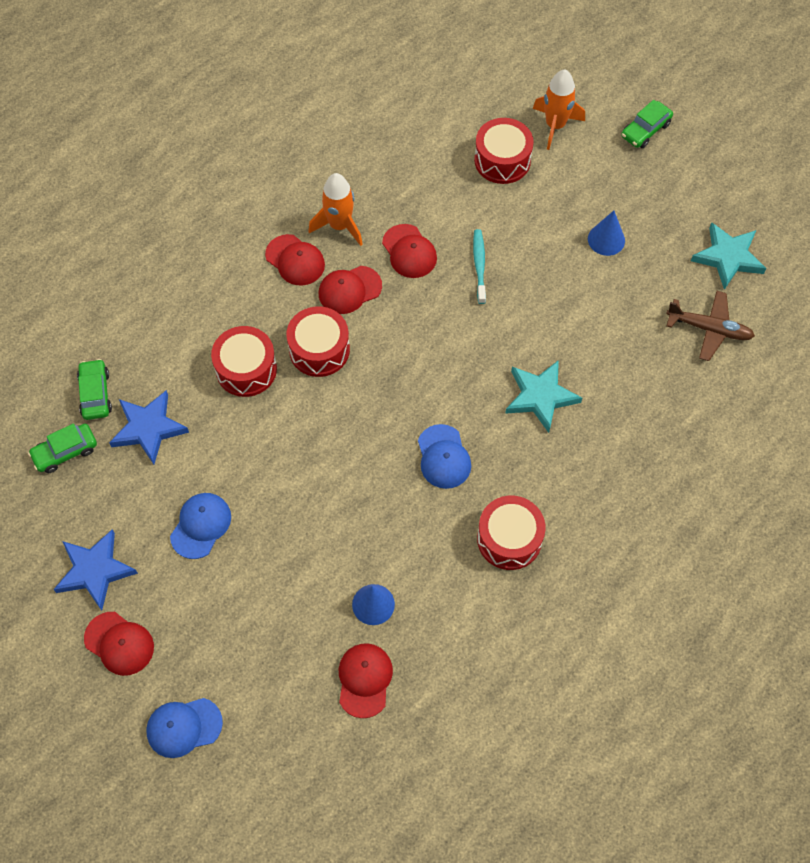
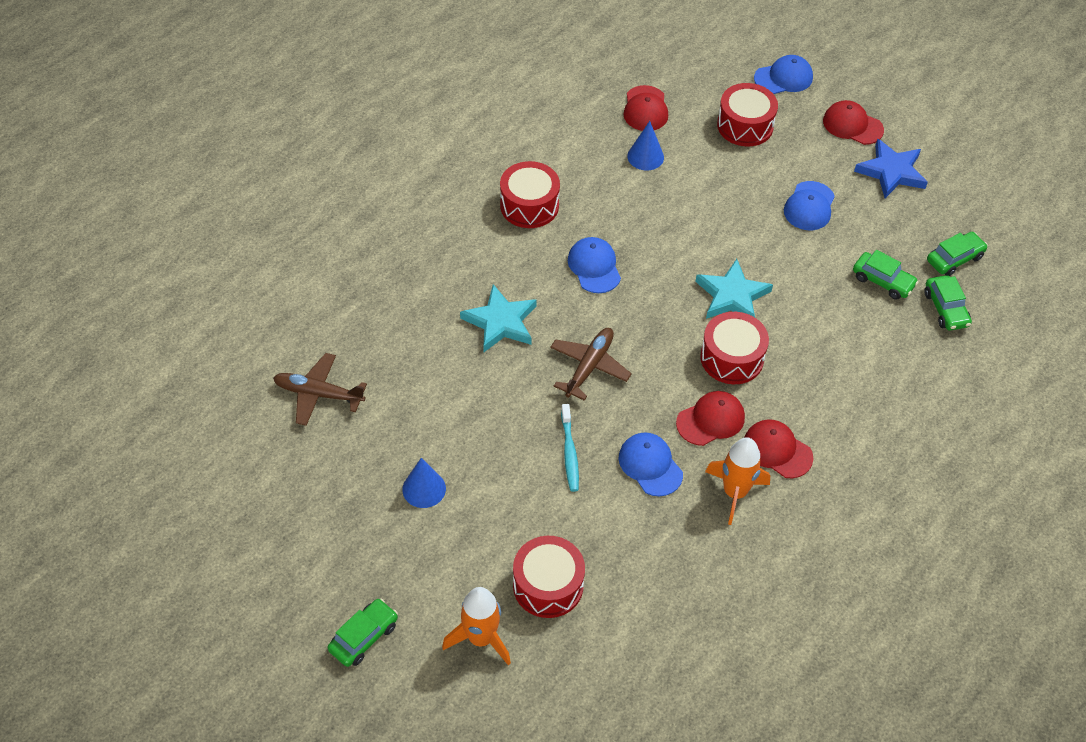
camera: 175 degrees right, 10 degrees down
blue star [109,390,189,464] -> green car [853,250,918,300]
red drum [211,326,277,397] -> red drum moved to [717,83,778,147]
red cap [382,224,437,278] -> blue cap [619,432,683,496]
turquoise star [691,222,767,290] -> turquoise star moved to [695,259,773,319]
none -> brown plane [550,328,632,401]

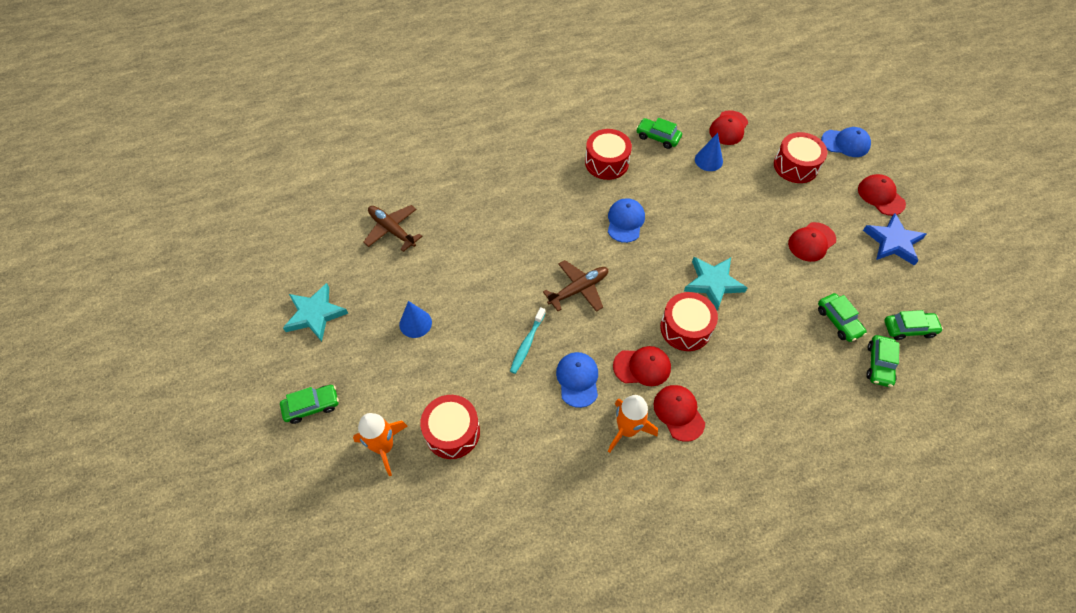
camera: 30 degrees right, 5 degrees up
turquoise star [460,284,537,352] -> turquoise star moved to [283,283,349,342]
blue cap [784,181,835,230] -> red cap [788,222,836,262]
none -> green car [636,118,682,149]

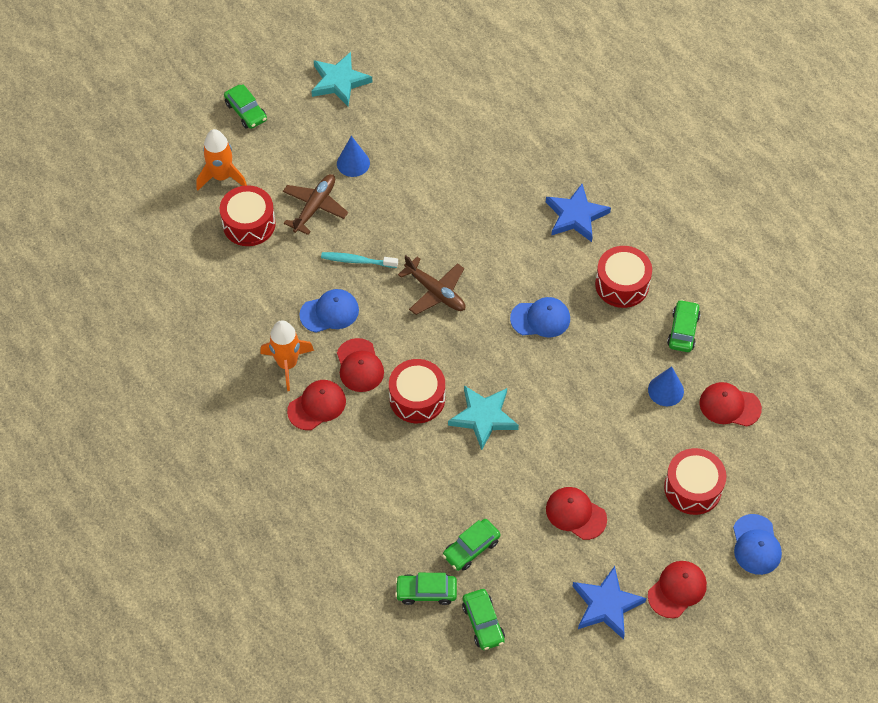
camera: 75 degrees right, 0 degrees up
brown plane [363,205,423,252] -> brown plane moved to [283,174,348,235]
none -> blue star [546,184,611,242]

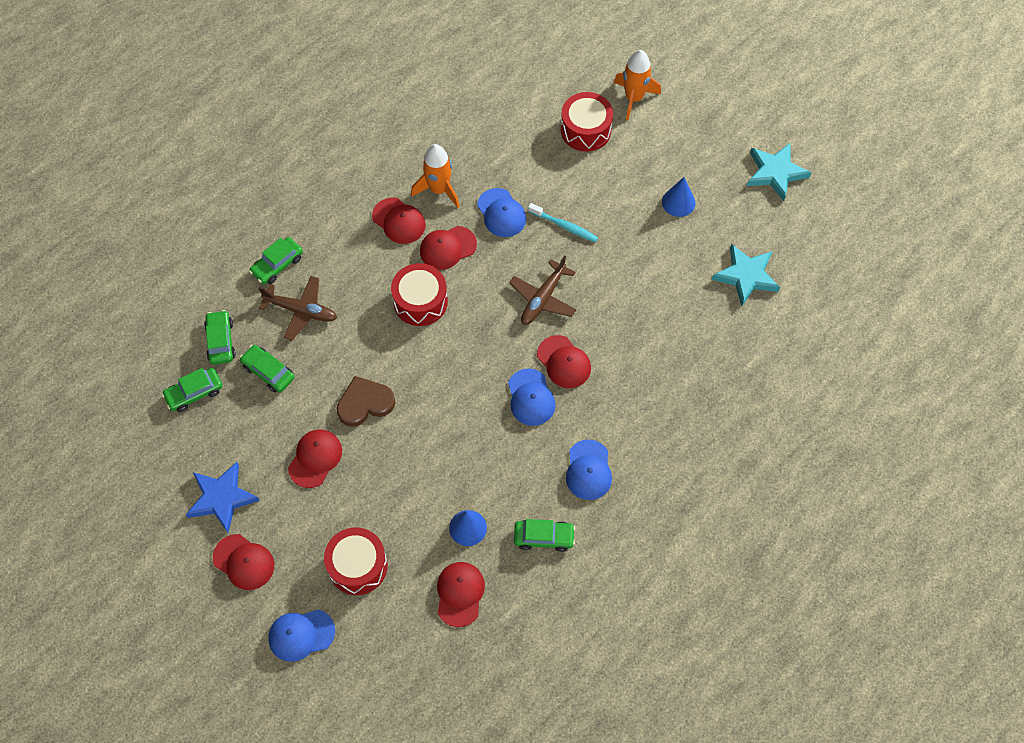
camera: 80 degrees right, 5 degrees up
green car [224,84,267,129] -> green car moved to [249,237,303,284]
brown plane [283,174,348,235] -> brown plane moved to [258,276,337,341]
turquoise toothbrush [321,252,398,268] -> turquoise toothbrush turned 120 degrees clockwise [528,203,598,243]
turquoise star [448,385,519,450] -> turquoise star moved to [712,244,780,306]
blue star [546,184,611,242] -> none
red drum [595,246,652,308] -> blue cap [566,439,612,500]
none -> brown heart [337,376,395,427]
none -> red cap [537,335,591,388]

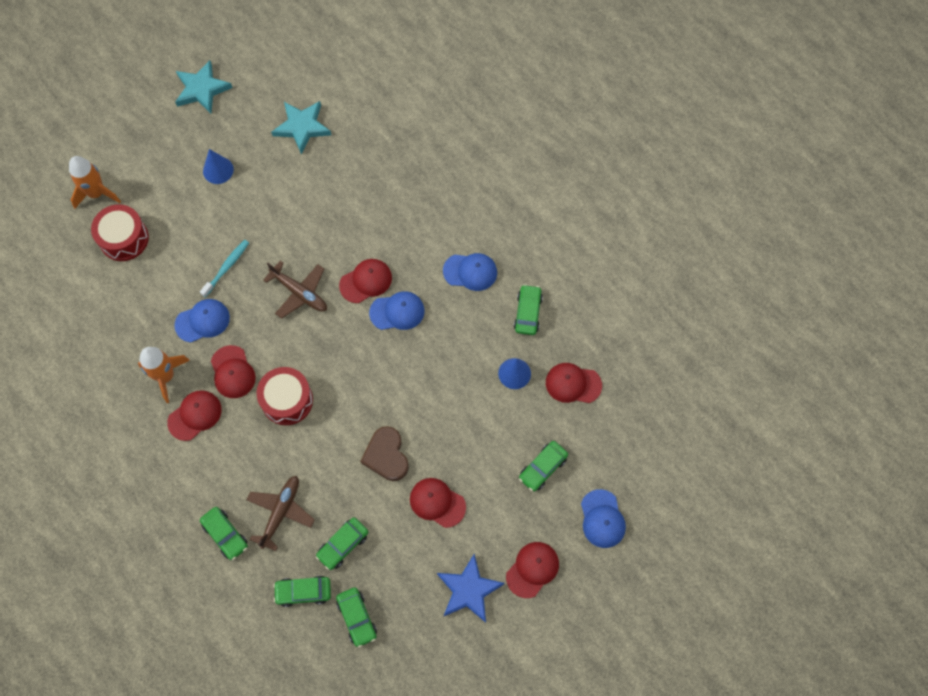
camera: 85 degrees left, 5 degrees up
red drum [324,527,388,595] -> green car [519,441,568,491]

